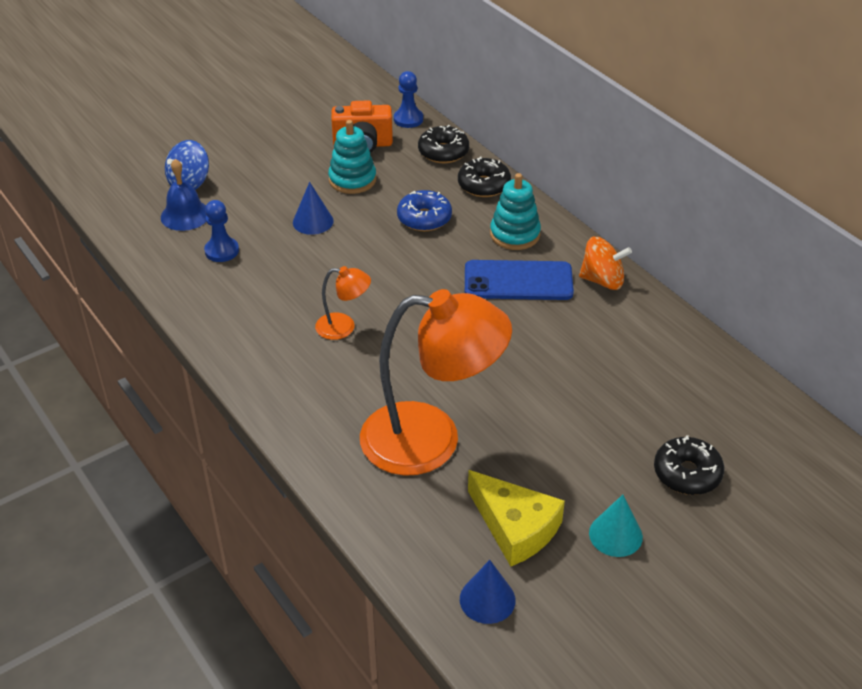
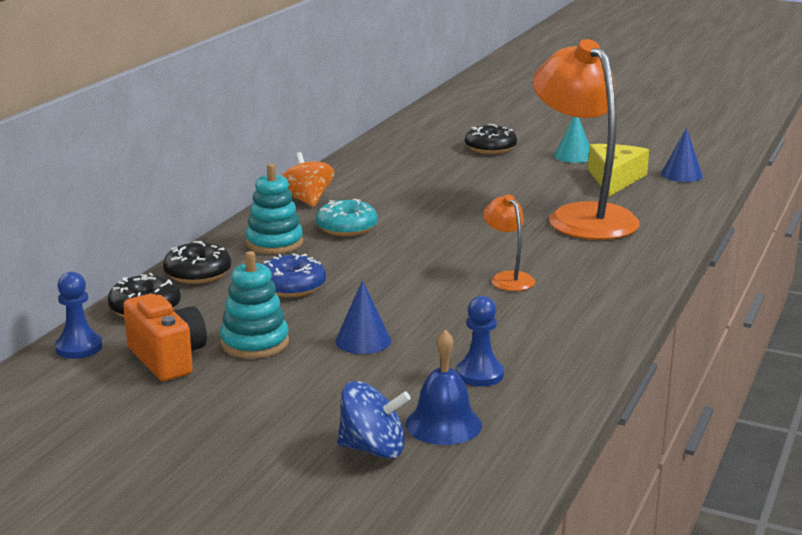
camera: 120 degrees left, 20 degrees down
blue phone [465,260,574,300] -> turquoise donut [316,199,378,236]

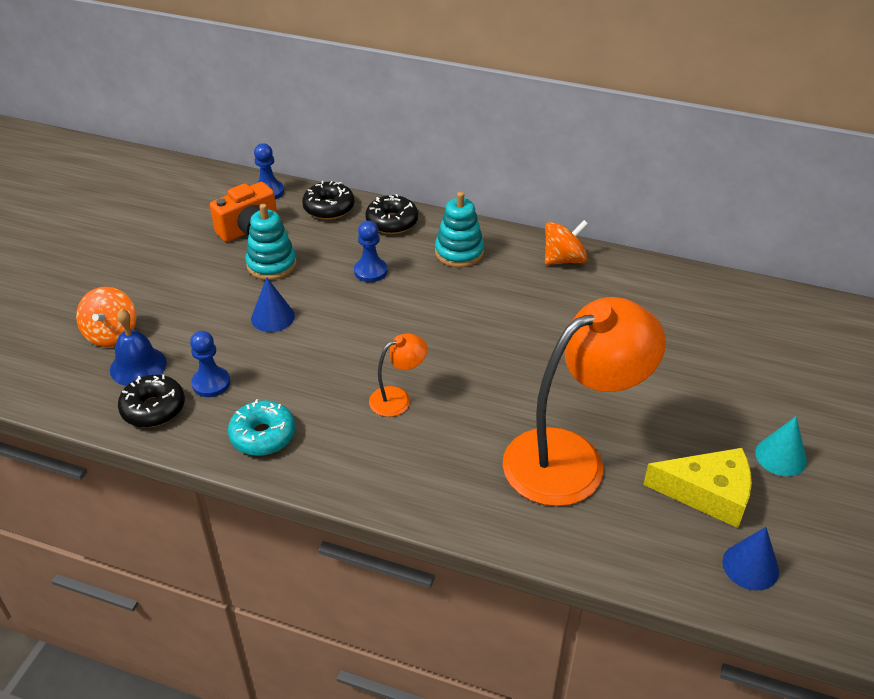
camera: 85 degrees right, 20 degrees up
blue donut [263,253,326,297] -> blue pawn [354,221,387,282]
turquoise donut [316,199,378,236] -> turquoise donut moved to [228,399,295,456]
blue spinning top [337,381,411,459] -> orange spinning top [76,287,136,347]
black donut [465,124,517,154] -> black donut moved to [118,375,185,428]

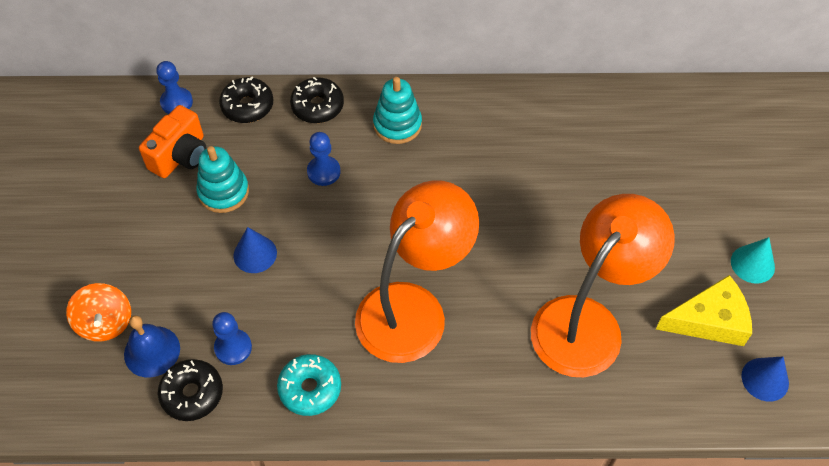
camera: 20 degrees left, 15 degrees up
orange lamp [369,333,427,417] -> orange lamp [355,180,479,363], size x2.28
orange spinning top [545,220,588,265] -> none

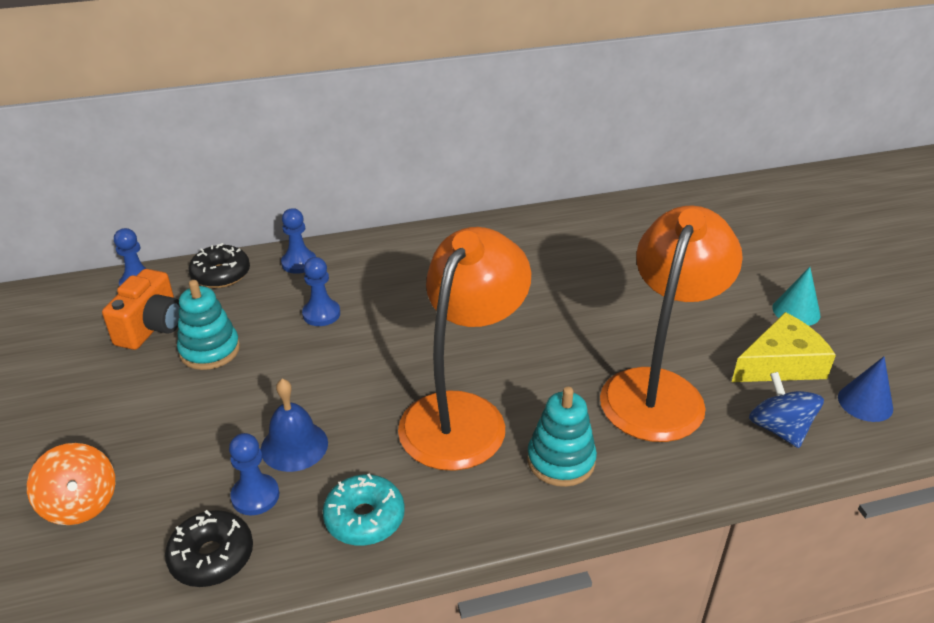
camera: 15 degrees left, 20 degrees down
blue bell [124,315,180,377] -> blue bell moved to [261,379,328,472]
blue cone [233,227,277,273] -> none
black donut [290,77,344,123] -> blue pawn [281,208,316,274]
turquoise stacking toy [373,77,422,144] -> turquoise stacking toy moved to [527,387,597,487]
none -> blue spinning top [749,372,824,448]

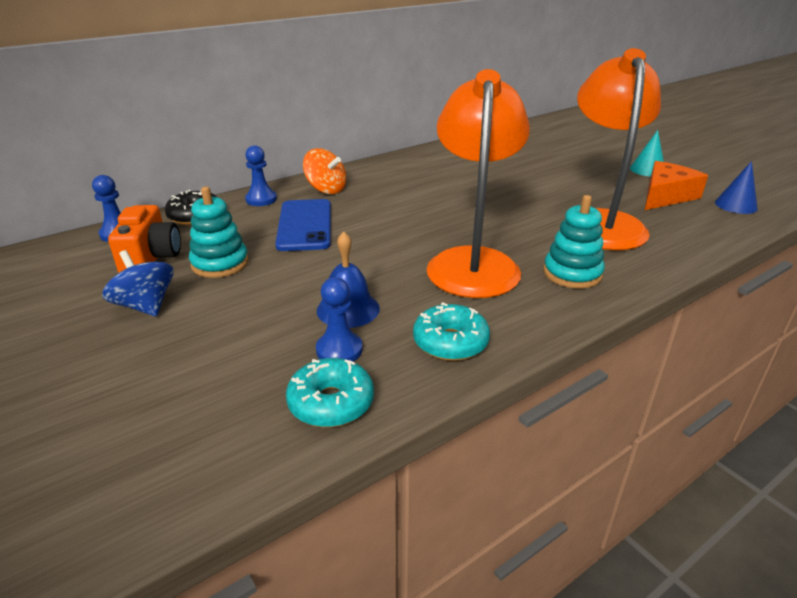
camera: 20 degrees left, 5 degrees down
orange spinning top [27,443,115,525] -> orange spinning top moved to [303,148,346,194]
black donut [165,510,253,587] -> turquoise donut [286,358,374,427]
blue pawn [302,257,340,326] -> blue phone [275,199,331,251]
yellow cheese [732,312,836,382] -> orange cheese [645,161,708,210]
blue spinning top [749,372,824,448] -> blue spinning top moved to [102,250,174,316]

